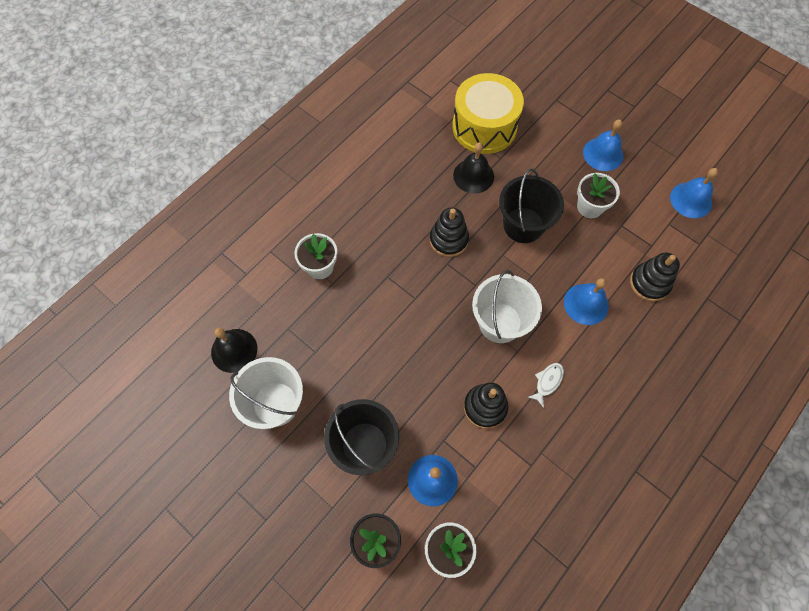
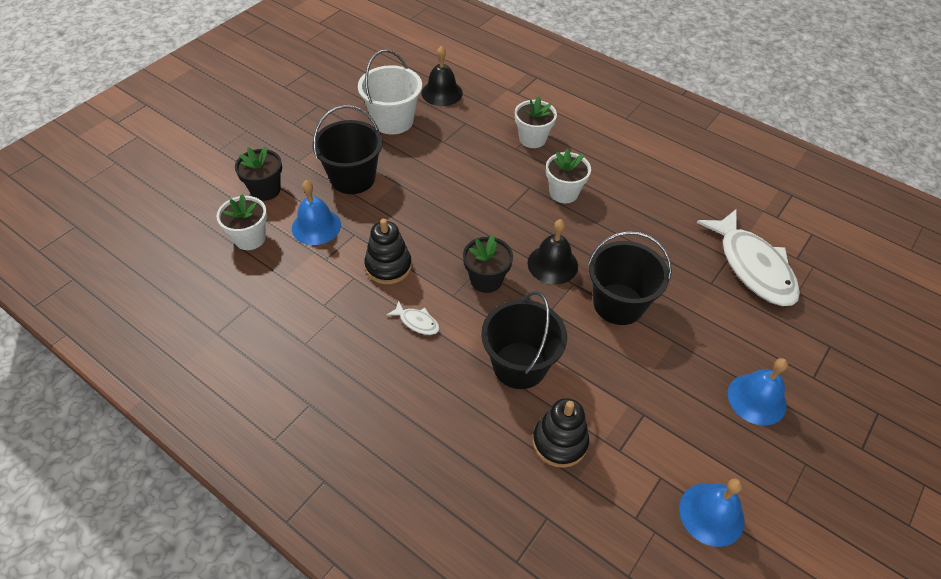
camera: 85 degrees right, 15 degrees down
black stacking toy [430,207,469,257] -> none
yellow drum [452,73,524,154] -> white fish [697,210,800,306]
black bell [453,142,494,193] -> black bell moved to [527,219,578,285]
white bucket [472,270,542,343] -> black flower pot [463,235,513,293]
blue bell [564,278,609,325] -> black bucket [481,291,567,389]
white flower pot [577,173,620,218] -> white flower pot moved to [546,148,591,203]

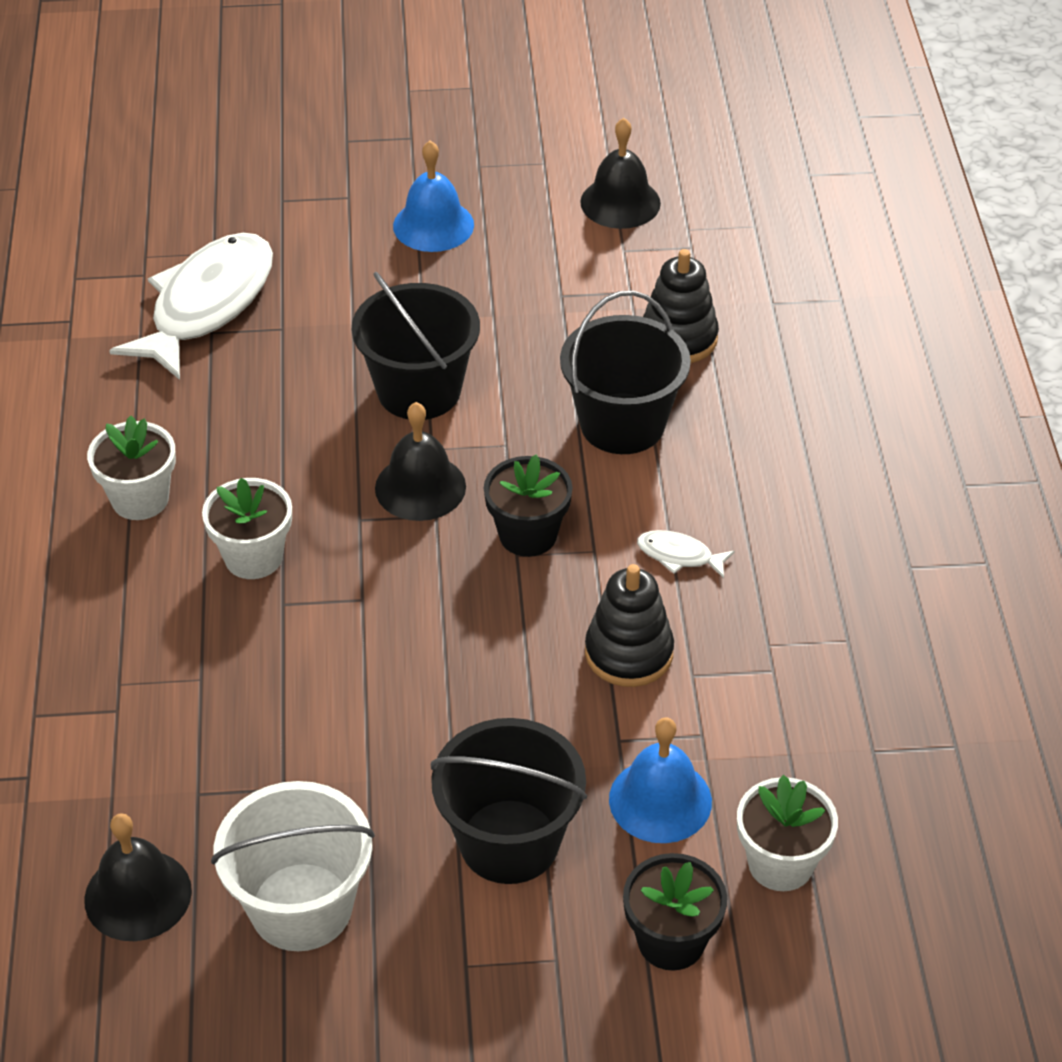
camera: 130 degrees left, 5 degrees down
white fish [387,301,440,335] -> white fish turned 60 degrees counterclockwise [637,530,735,578]
white flower pot [515,96,557,148] -> white flower pot moved to [87,416,176,520]
blue bell [679,478,745,547] -> black bell [580,118,661,229]

